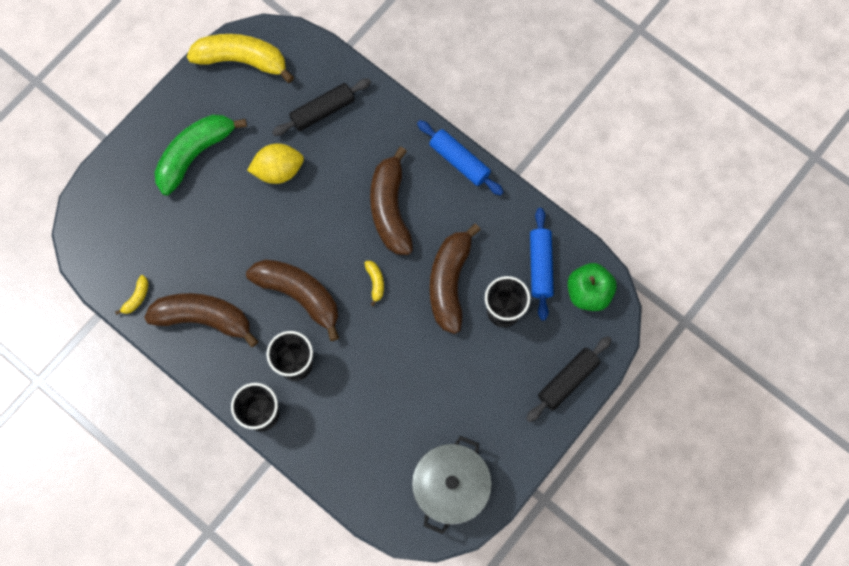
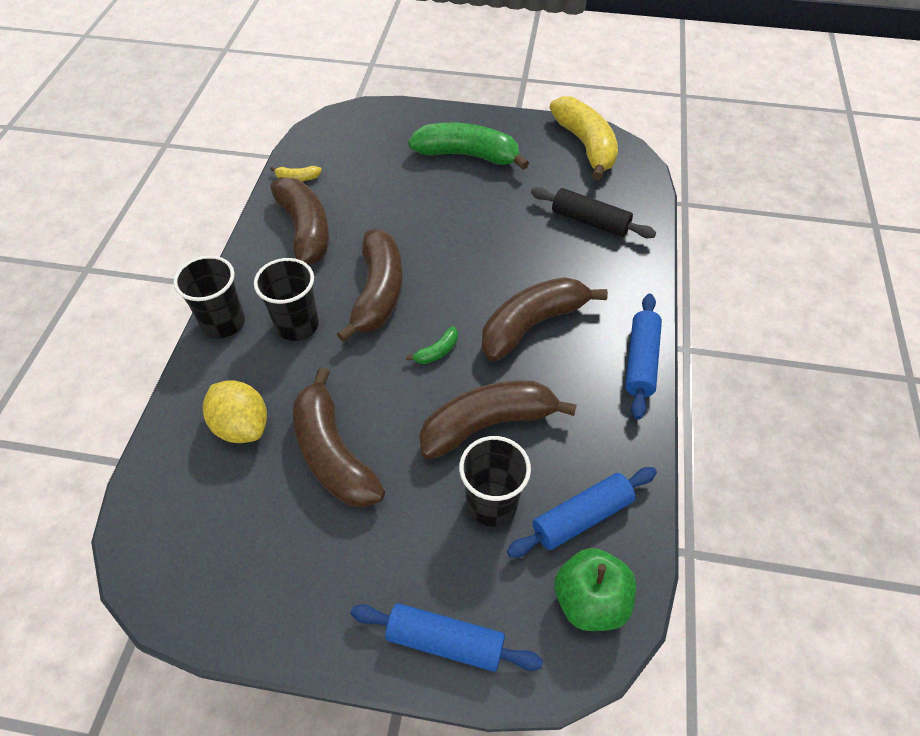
camera: 60 degrees right, 20 degrees down
yellow lemon [247,144,304,184] -> yellow lemon moved to [203,380,267,443]
yellow banana [364,261,384,306] -> green banana [406,327,458,364]
grey pot [412,436,492,534] -> none
black rolling pin [526,336,612,422] -> blue rolling pin [351,603,543,672]
none -> brown banana [293,368,385,508]

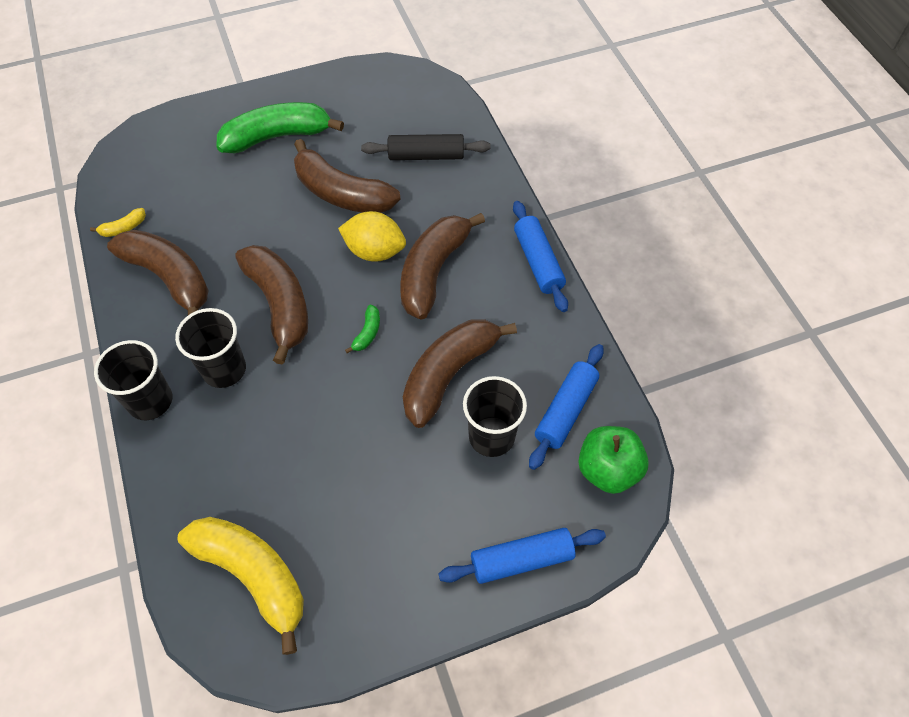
camera: 30 degrees left, 5 degrees up
yellow lemon [203,380,267,443] -> yellow lemon moved to [338,211,406,262]
brown banana [293,368,385,508] -> brown banana moved to [294,139,400,213]
yellow banana [550,97,618,180] -> yellow banana moved to [177,517,304,655]

